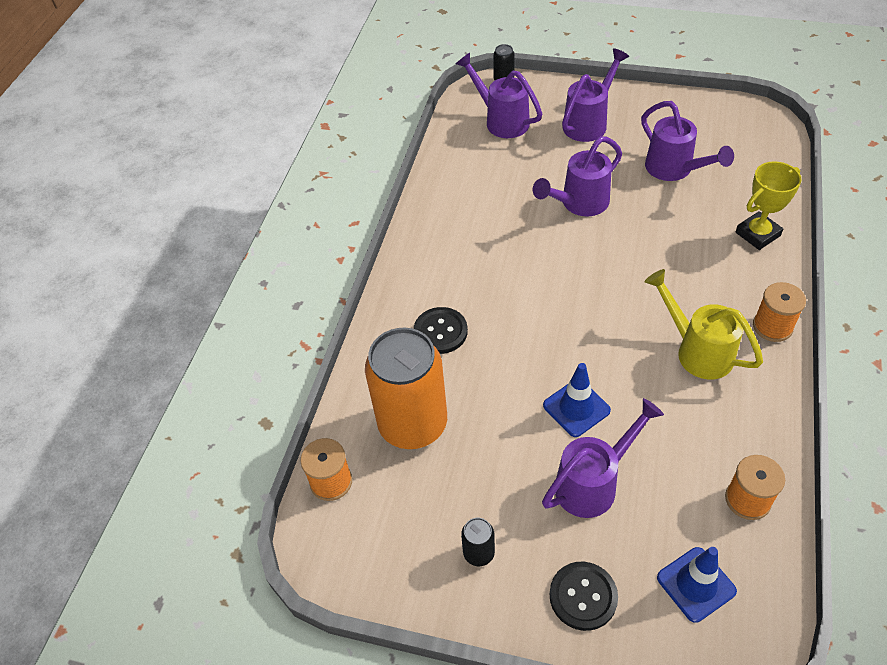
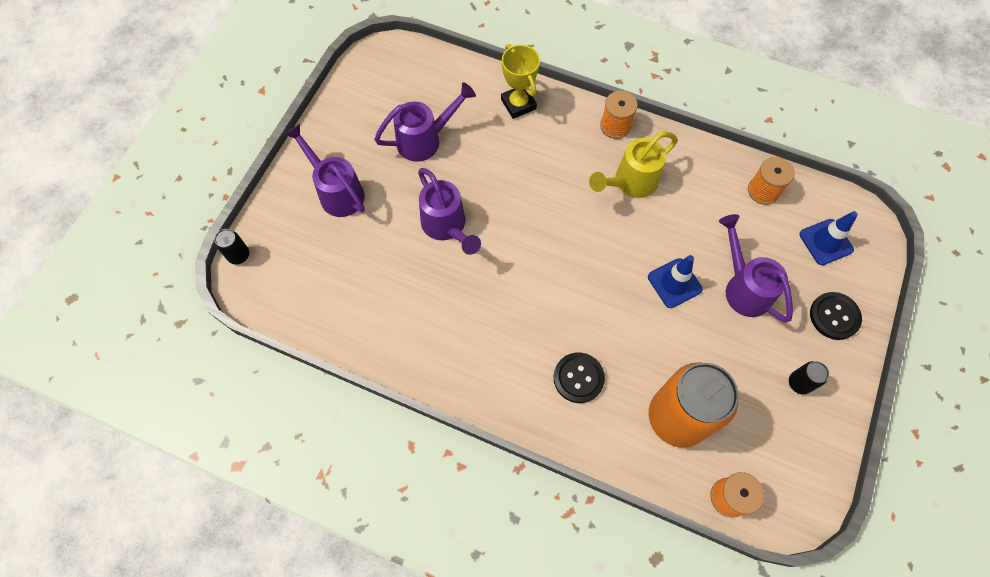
camera: 85 degrees left, 15 degrees up
purple watering can [456,53,542,138] -> none

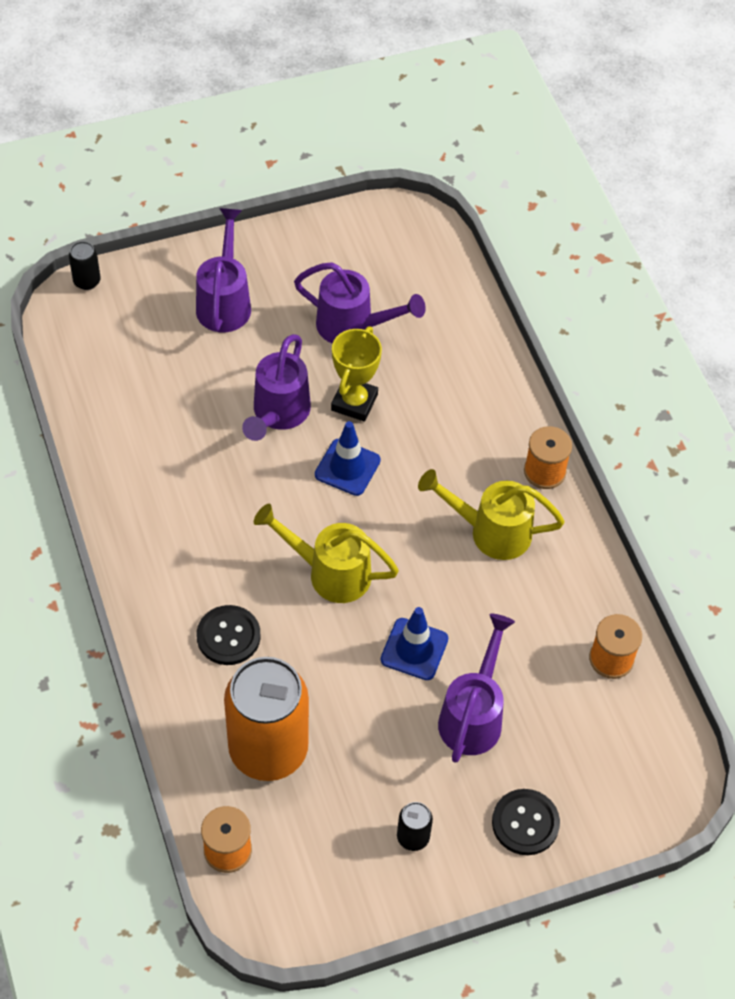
camera: 45 degrees right, 10 degrees down
yellow trophy [501,44,540,119] -> yellow trophy moved to [331,326,382,422]
blue traffic cone [799,211,858,265] -> blue traffic cone moved to [315,421,381,496]
none -> yellow watering can [254,504,399,603]

